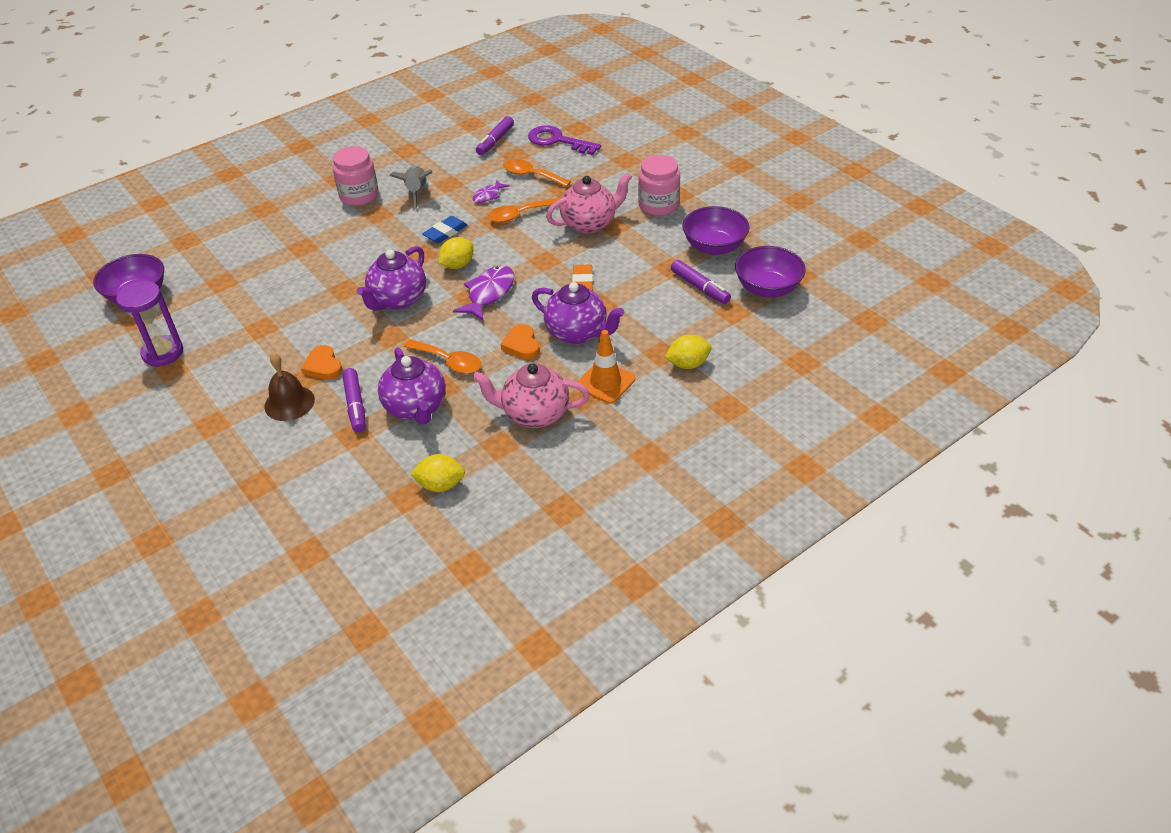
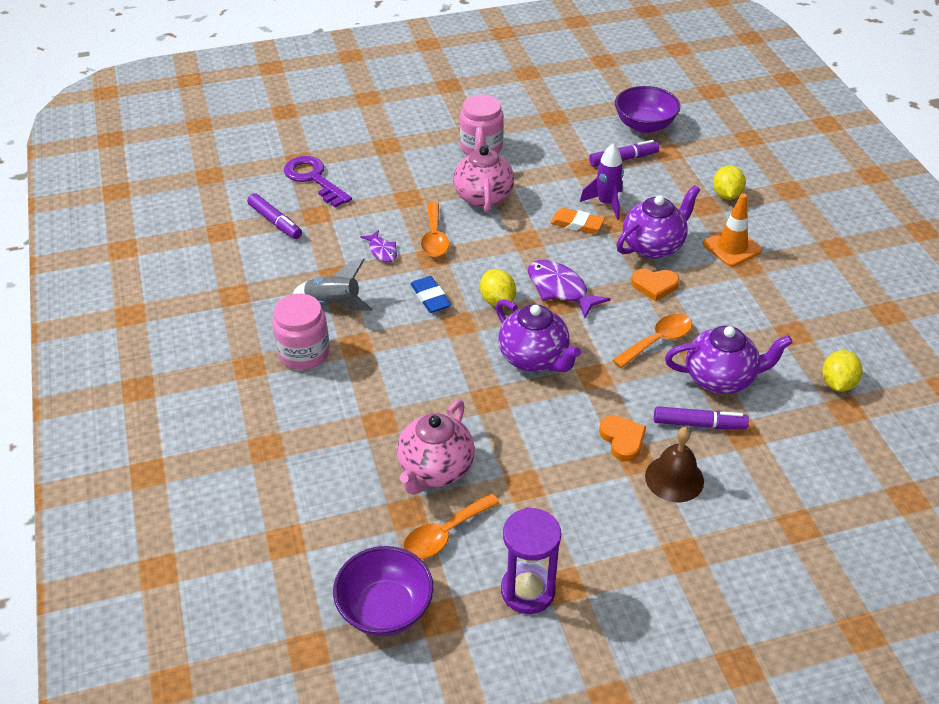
camera: 70 degrees left, 0 degrees up
orange heart [301,345,343,380] -> orange heart turned 105 degrees counterclockwise [599,415,646,462]
pink teapot [473,363,590,428] -> pink teapot moved to [397,400,475,495]
orange spoon [503,159,571,187] -> orange spoon moved to [403,493,499,559]
purple key [528,125,601,155] -> purple key turned 90 degrees clockwise [284,156,352,208]
purple bowl [682,206,750,255] -> none
none -> purple rocket [580,143,624,220]

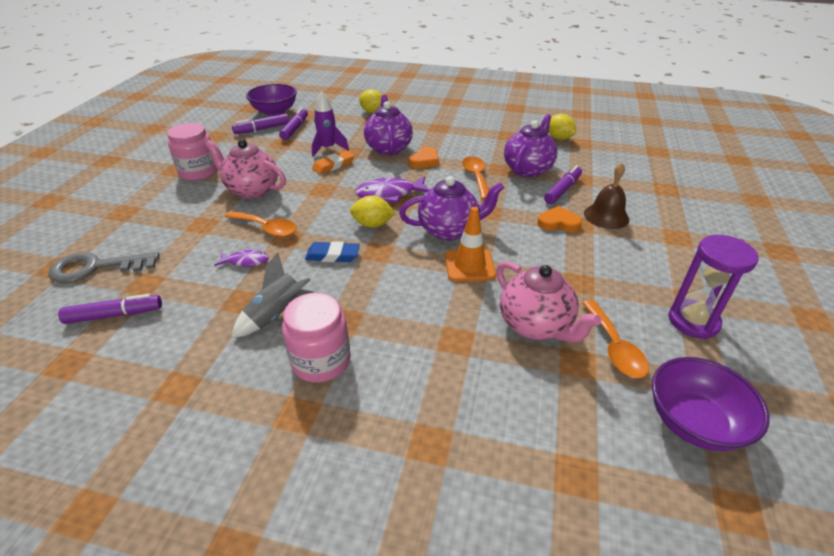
camera: 60 degrees left, 5 degrees down
purple key [284,156,352,208] -> grey key [48,252,160,283]
orange traffic cone [703,194,762,267] -> orange traffic cone moved to [445,207,496,282]
none -> purple marker [232,114,290,134]

